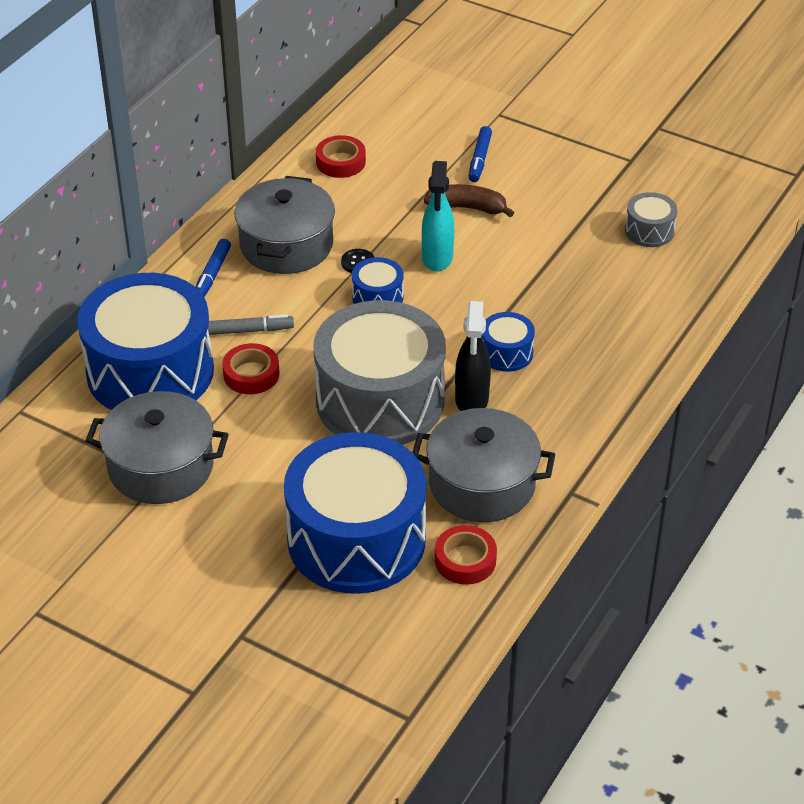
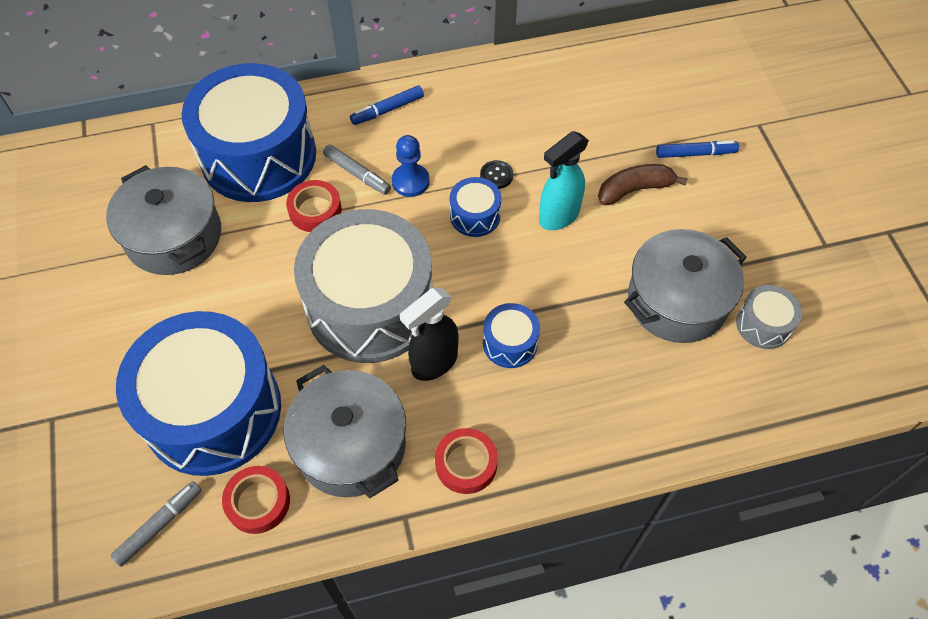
camera: 45 degrees right, 15 degrees up
grey pot [234,176,335,274] -> grey pot moved to [624,229,747,343]
red tape [316,135,366,178] -> red tape moved to [435,428,498,494]
brown banana [424,184,514,217] -> brown banana turned 75 degrees counterclockwise [598,164,688,205]
blue marker [469,126,492,182] -> blue marker turned 150 degrees counterclockwise [656,141,739,158]
none -> grey marker [110,481,201,567]
none -> blue pawn [392,135,430,197]

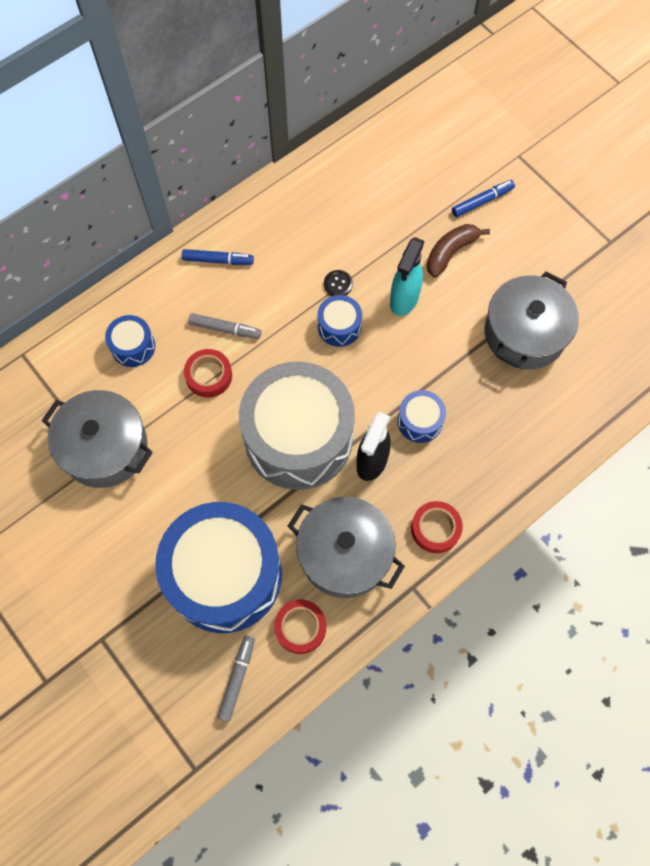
camera: 25 degrees left, 10 degrees up
blue drum [182,63,316,202] -> blue drum [105,315,155,367], size x0.42
blue marker [350,85,424,125] -> blue marker turned 120 degrees counterclockwise [182,249,254,265]
blue pawn [392,135,430,197] -> none
grey drum [736,285,802,349] -> none

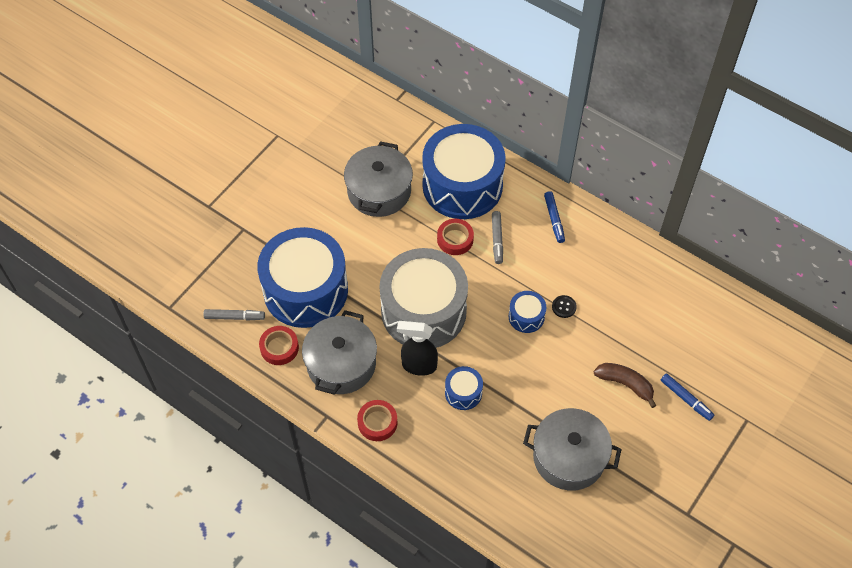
camera: 75 degrees right, 10 degrees down
blue drum [105,315,155,367] -> blue drum [422,124,506,219], size x2.37
turquoise spray bottle [390,237,425,316] -> none

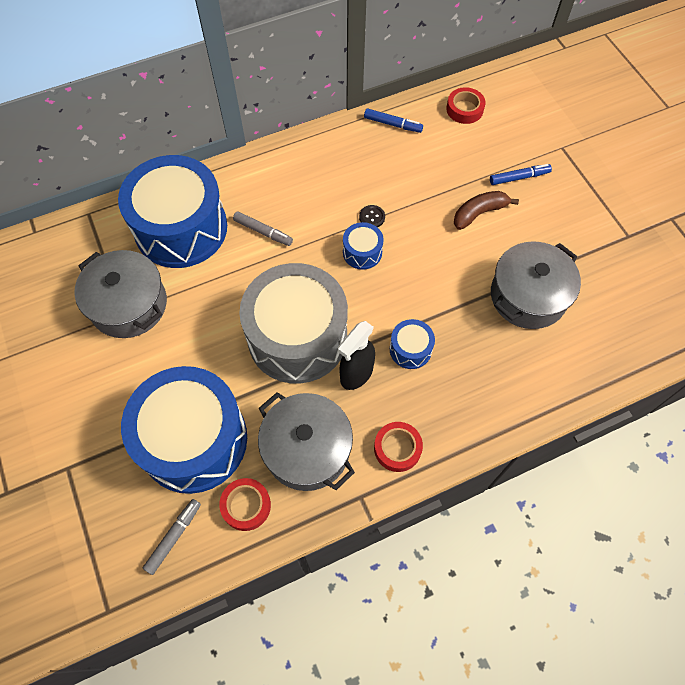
camera: 60 degrees left, 5 degrees up
red tape [437,219,474,255] -> red tape moved to [446,87,486,124]
blue marker [544,191,565,243] -> blue marker moved to [364,108,423,133]

